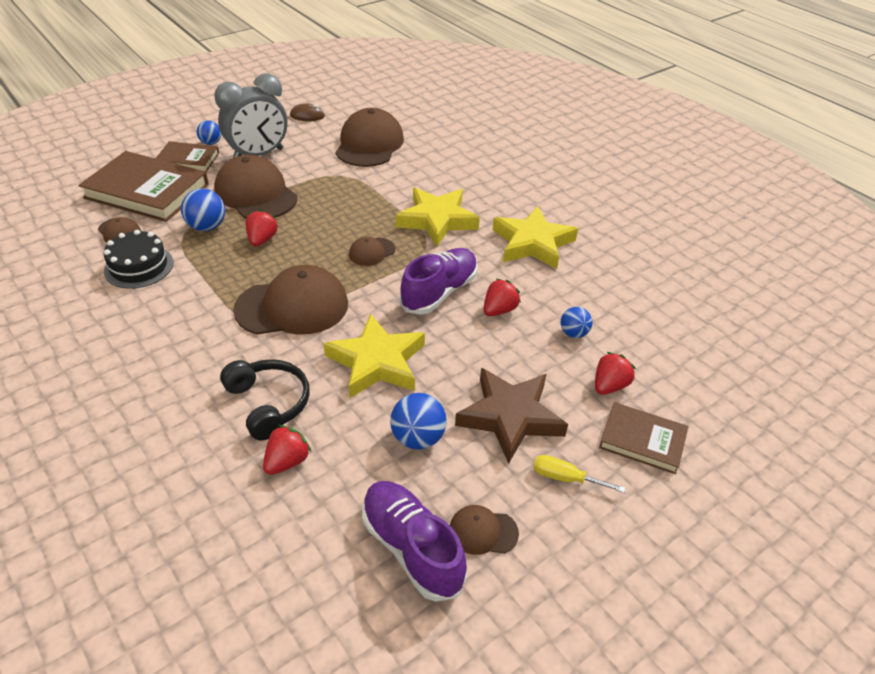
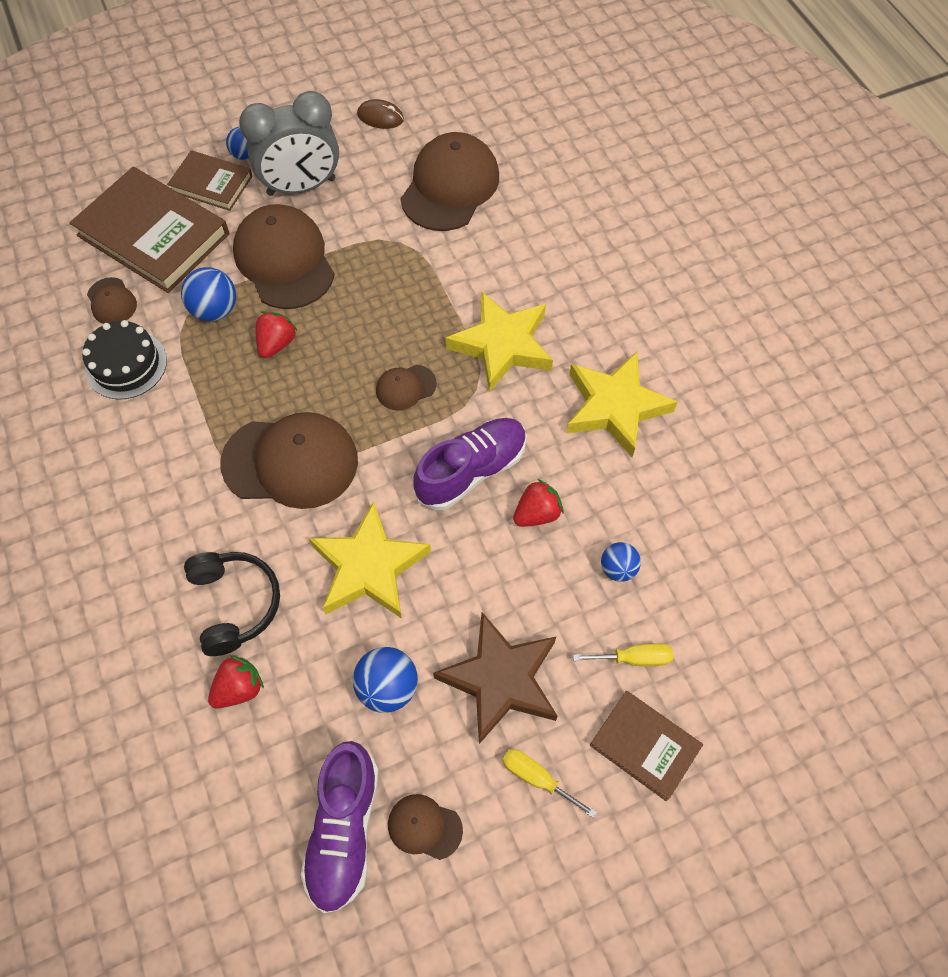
camera: 15 degrees right, 20 degrees up
purple shoe [362,481,467,602] -> purple shoe turned 150 degrees counterclockwise [301,741,379,913]
red strawberry [595,352,636,395] -> yellow screwdriver [573,643,673,666]

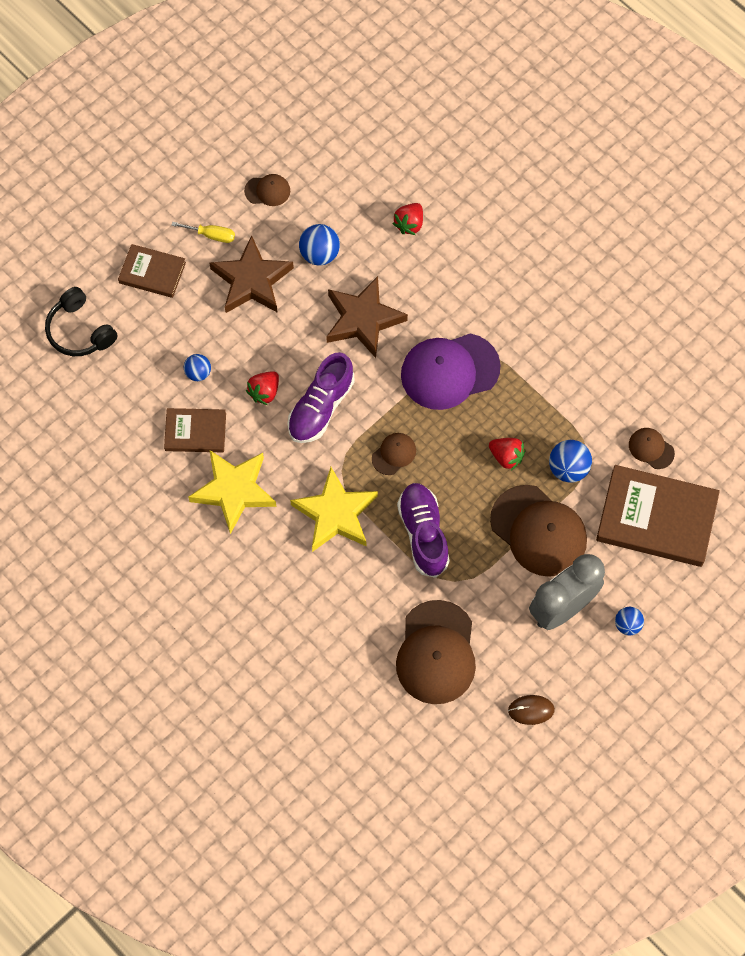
camera: 160 degrees right, 5 degrees up
black cake [82,320,167,399] -> none
brown book [167,150,253,211] -> brown book moved to [164,408,226,452]
black headphones [184,552,280,656] -> black headphones moved to [45,287,118,356]
brown cap [221,412,358,509] -> purple cap [401,334,501,410]
red strawberry [256,311,297,358] -> red strawberry turned 60 degrees counterclockwise [489,438,526,470]
purple shoe [301,741,379,913] -> purple shoe moved to [397,483,450,578]
yellow star [309,501,431,619] -> brown star [326,276,408,358]
yellow screwdriver [573,643,673,666] -> none

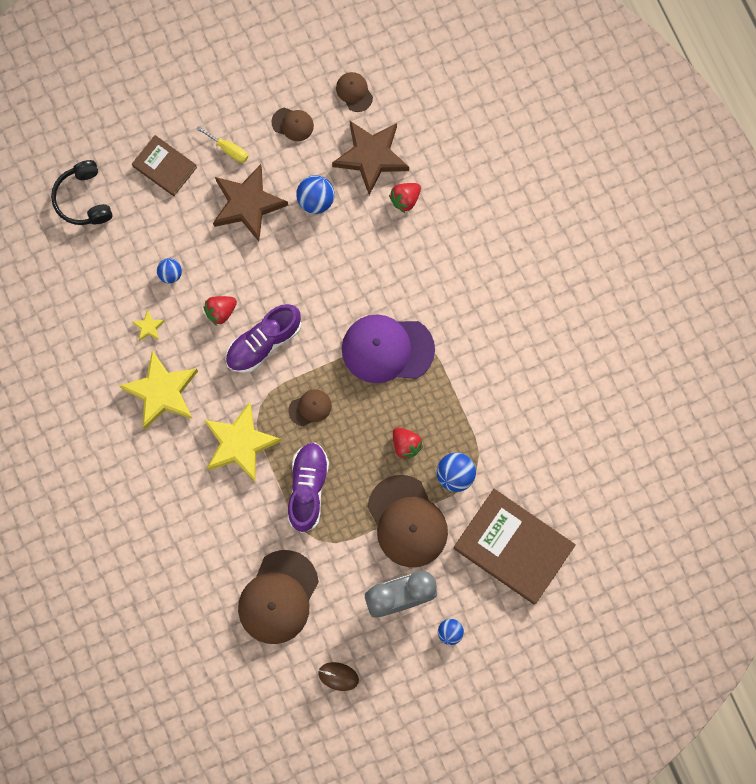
camera: 20 degrees right, 10 degrees up
brown book [164,408,226,452] -> yellow star [132,310,165,341]
brown star [326,276,408,358] -> brown star moved to [332,121,409,195]
brown cap [629,428,675,469] -> brown cap moved to [336,72,373,112]

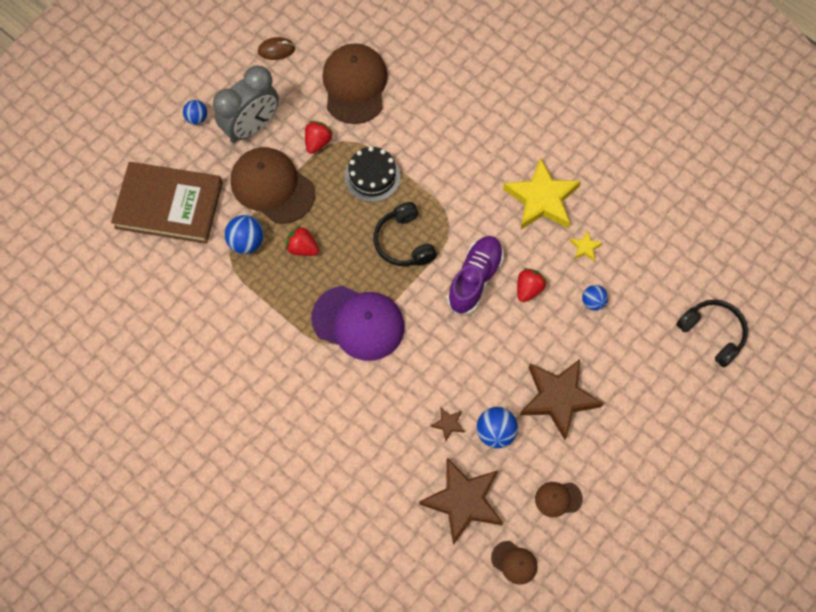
camera: 155 degrees right, 10 degrees down
brown book [132,135,197,196] -> none
yellow screwdriver [196,126,248,163] -> none
yellow star [204,402,282,481] -> none
brown cap [288,389,332,426] -> black headphones [373,202,437,266]
purple shoe [288,442,329,533] -> black cake [344,146,401,202]
purple cap [342,314,435,383] -> purple cap turned 45 degrees clockwise [311,286,405,361]
red strawberry [389,183,421,213] -> red strawberry moved to [305,121,333,154]
none -> brown star [431,408,465,441]

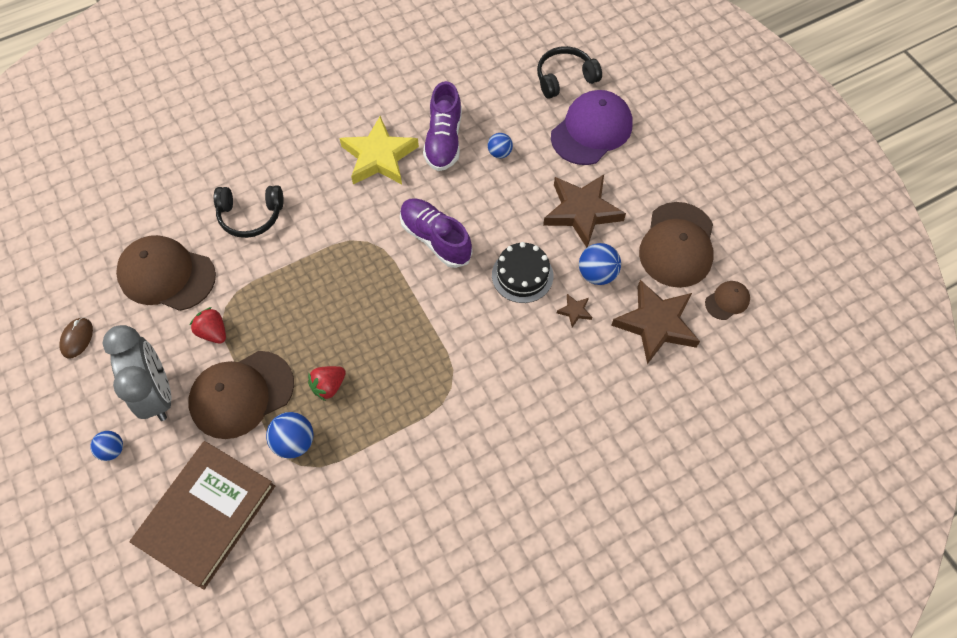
camera: 70 degrees left, 5 degrees down
purple cap [311,286,405,361] -> purple cap moved to [551,90,632,165]
black cake [344,146,401,202] -> black cake moved to [492,242,553,303]
black headphones [373,202,437,266] -> black headphones moved to [214,185,284,238]
red strawberry [517,268,546,302] -> none
brown cap [535,482,583,517] -> brown cap [639,202,714,288], size x2.12
yellow star [570,230,603,261] -> purple shoe [423,81,462,171]

